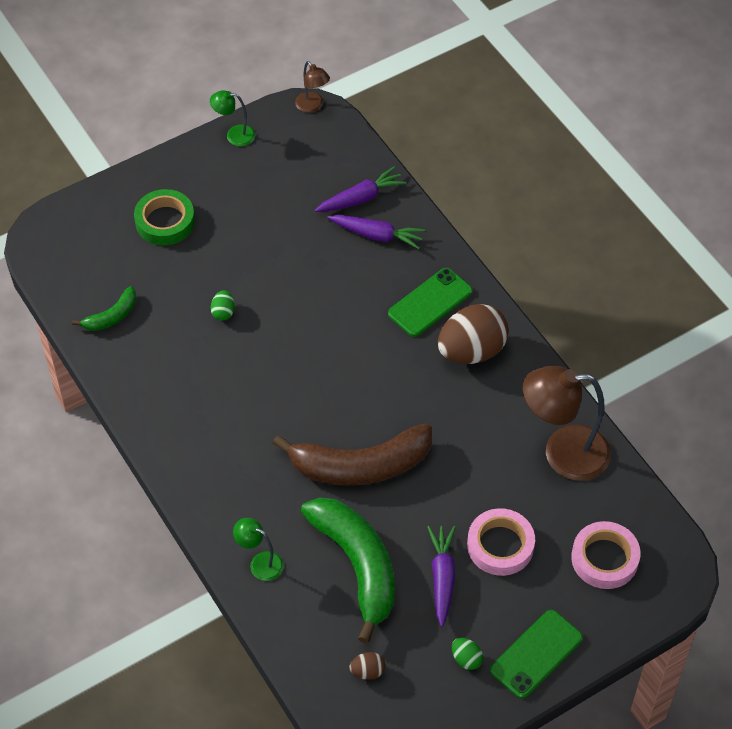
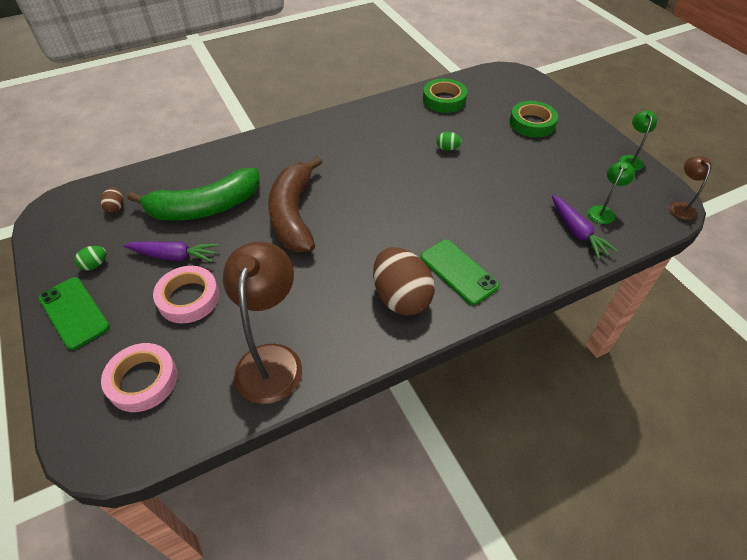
camera: 95 degrees right, 5 degrees down
green banana [72,286,136,331] -> green tape [423,79,467,113]
green lamp [233,518,284,581] -> green lamp moved to [588,161,635,224]
brown lamp [295,61,330,113] -> brown lamp turned 120 degrees clockwise [669,156,712,220]
purple carrot [328,215,425,249] -> none

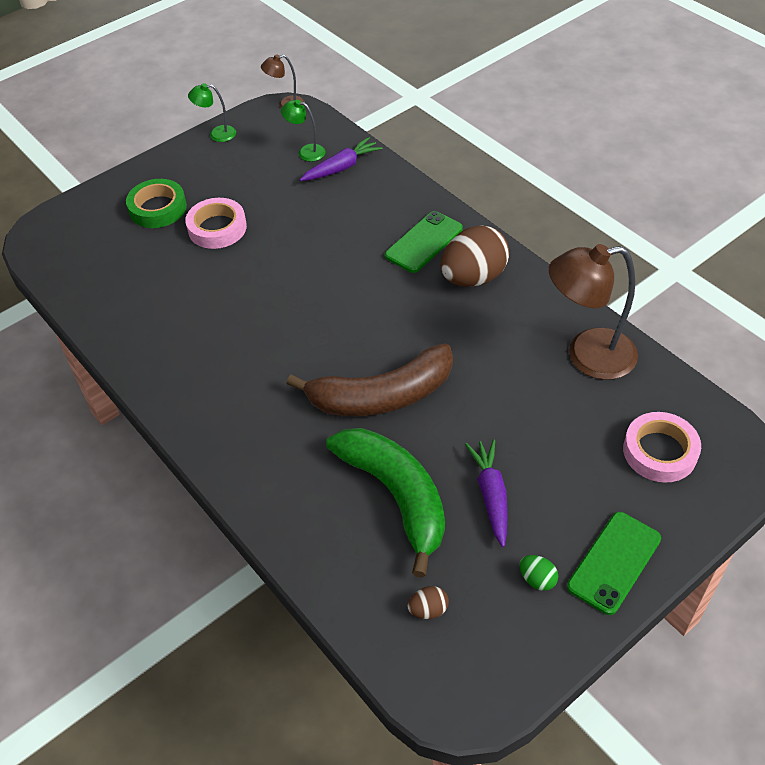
camera: 100 degrees left, 0 degrees up
pink tape [153,266,219,323] -> pink tape moved to [185,198,247,249]
green tape [423,79,467,113] -> none
green egg [437,132,462,151] -> none

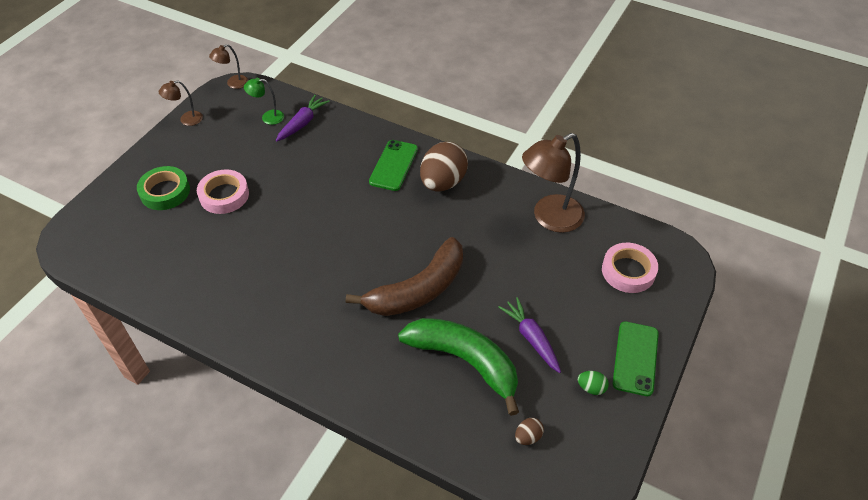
camera: 25 degrees left, 0 degrees up
green lamp [188,83,236,142] -> brown lamp [159,80,203,126]

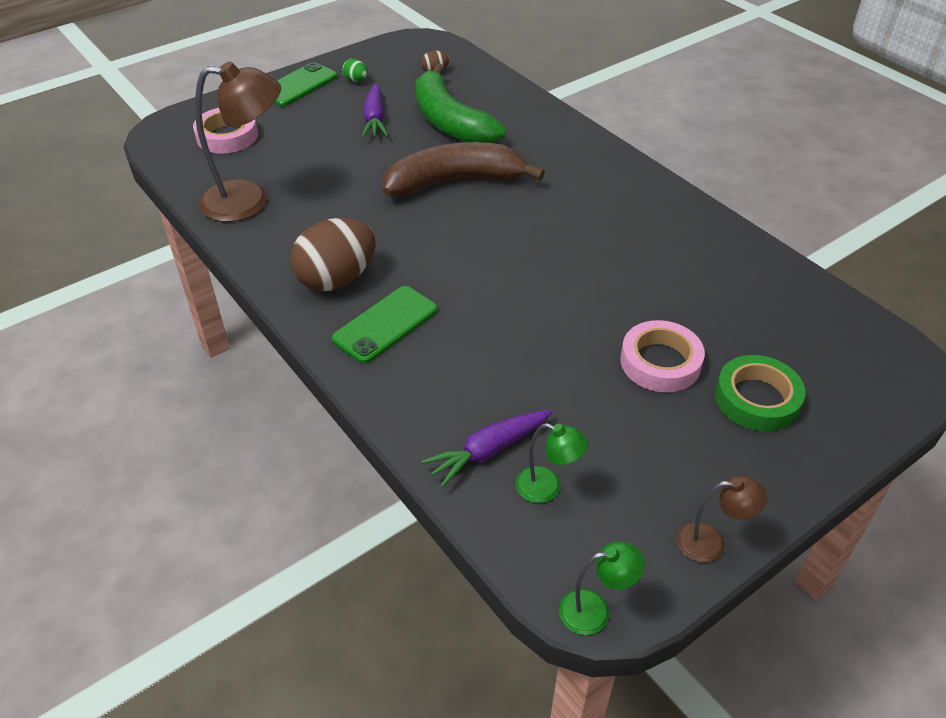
camera: 155 degrees left, 5 degrees down
brown lamp [209,44,249,89] -> green lamp [559,541,645,635]

